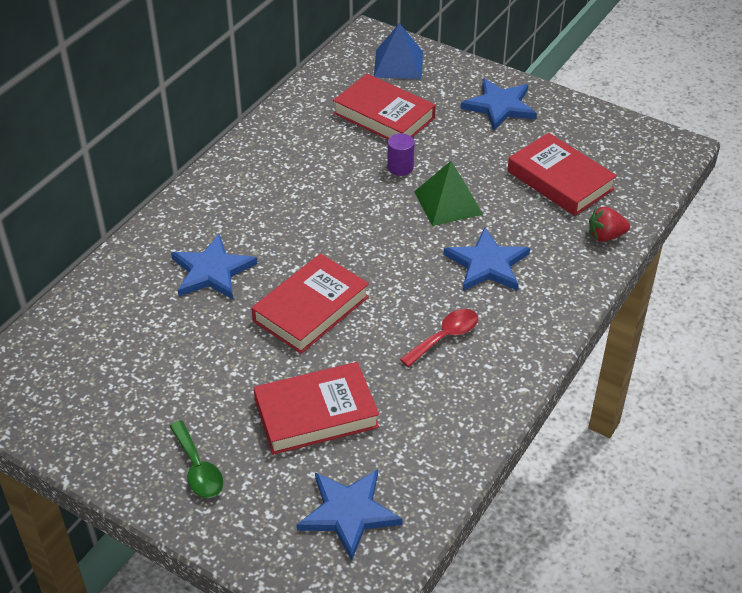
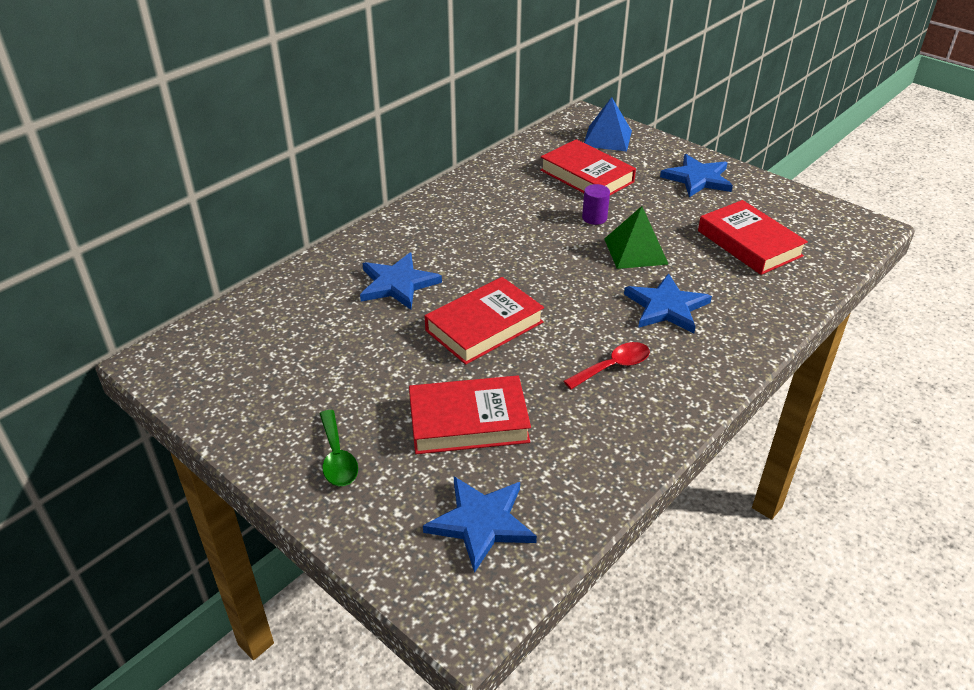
camera: 10 degrees right, 5 degrees down
red strawberry [589,206,630,242] -> none

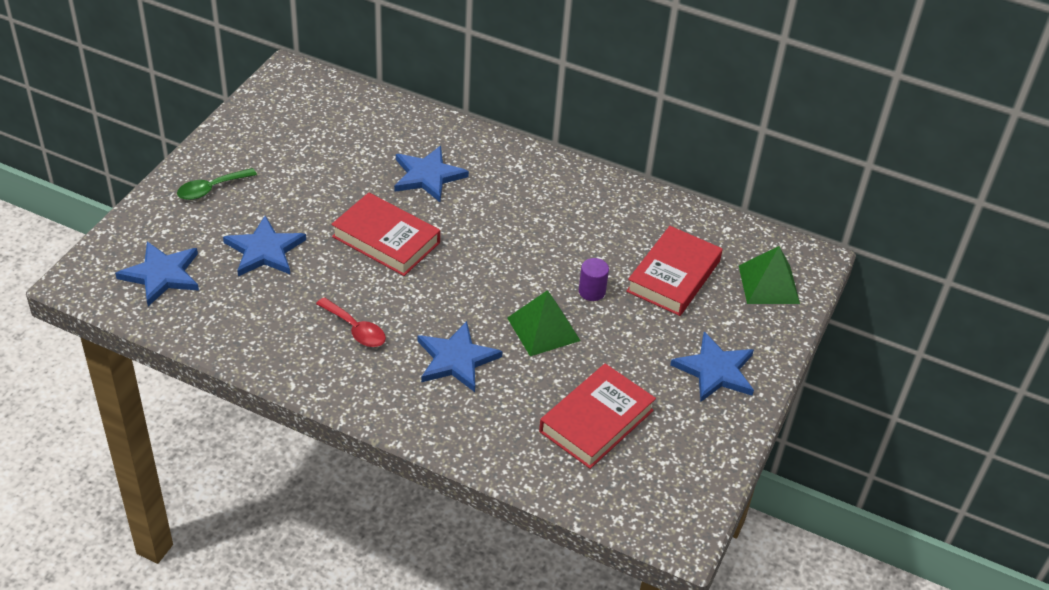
camera: 70 degrees right, 5 degrees up
red book [409,376,531,454] -> blue star [223,216,306,276]
blue pyramid [584,97,632,151] -> green pyramid [739,246,800,304]

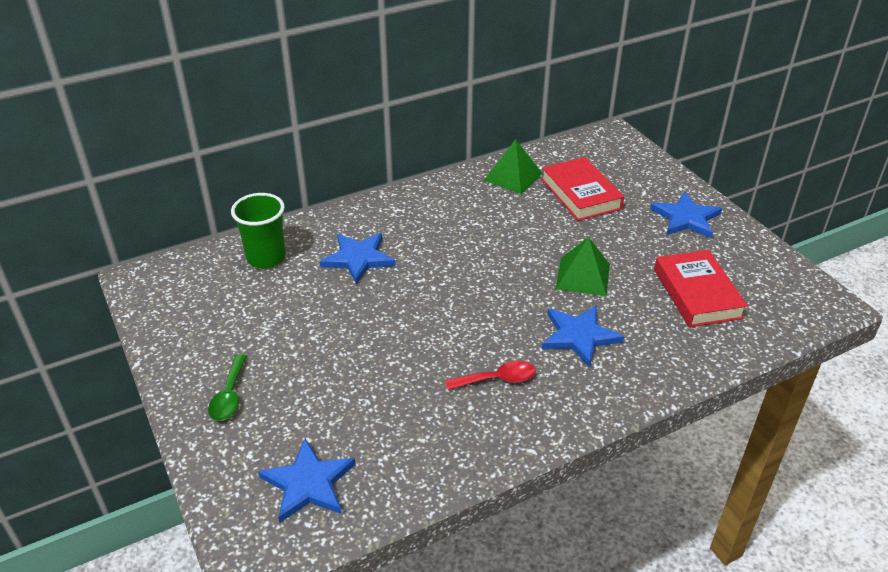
camera: 50 degrees left, 5 degrees down
blue star [223,216,306,276] -> none
red book [331,192,440,276] -> none
purple cylinder [579,258,609,301] -> none
green pyramid [739,246,800,304] -> green pyramid moved to [484,139,543,194]
none -> green cup [231,193,286,268]

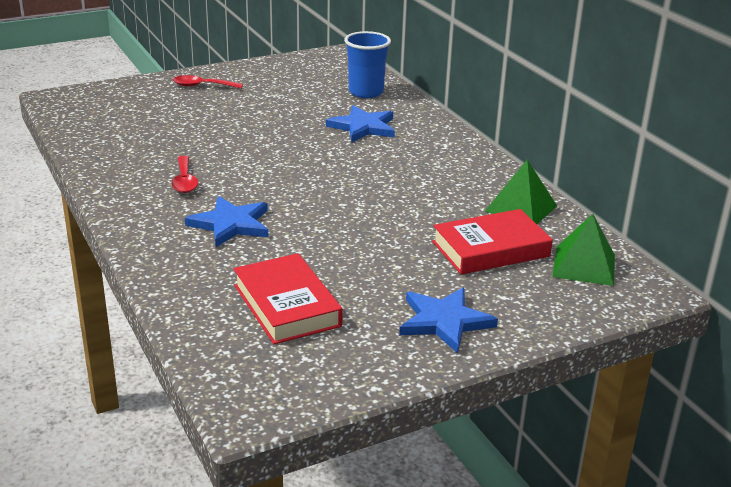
camera: 90 degrees right, 10 degrees down
green spoon [208,354,247,421] -> red spoon [173,75,243,89]
green cup [231,193,286,268] -> blue cup [344,31,391,98]
blue star [258,438,356,523] -> none
green pyramid [556,237,610,296] -> green pyramid moved to [553,214,615,286]
red book [654,250,748,327] -> red book turned 75 degrees clockwise [234,253,343,344]

